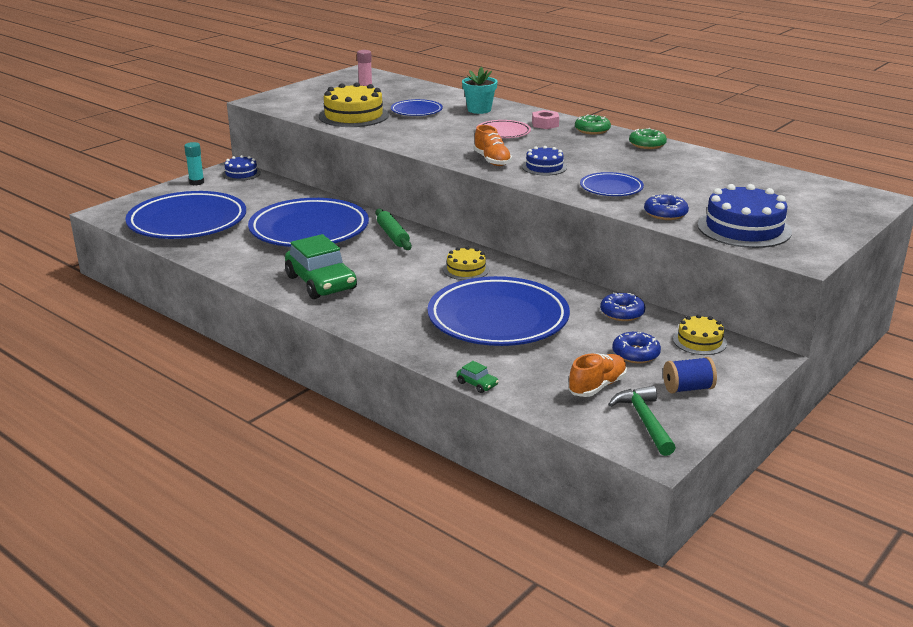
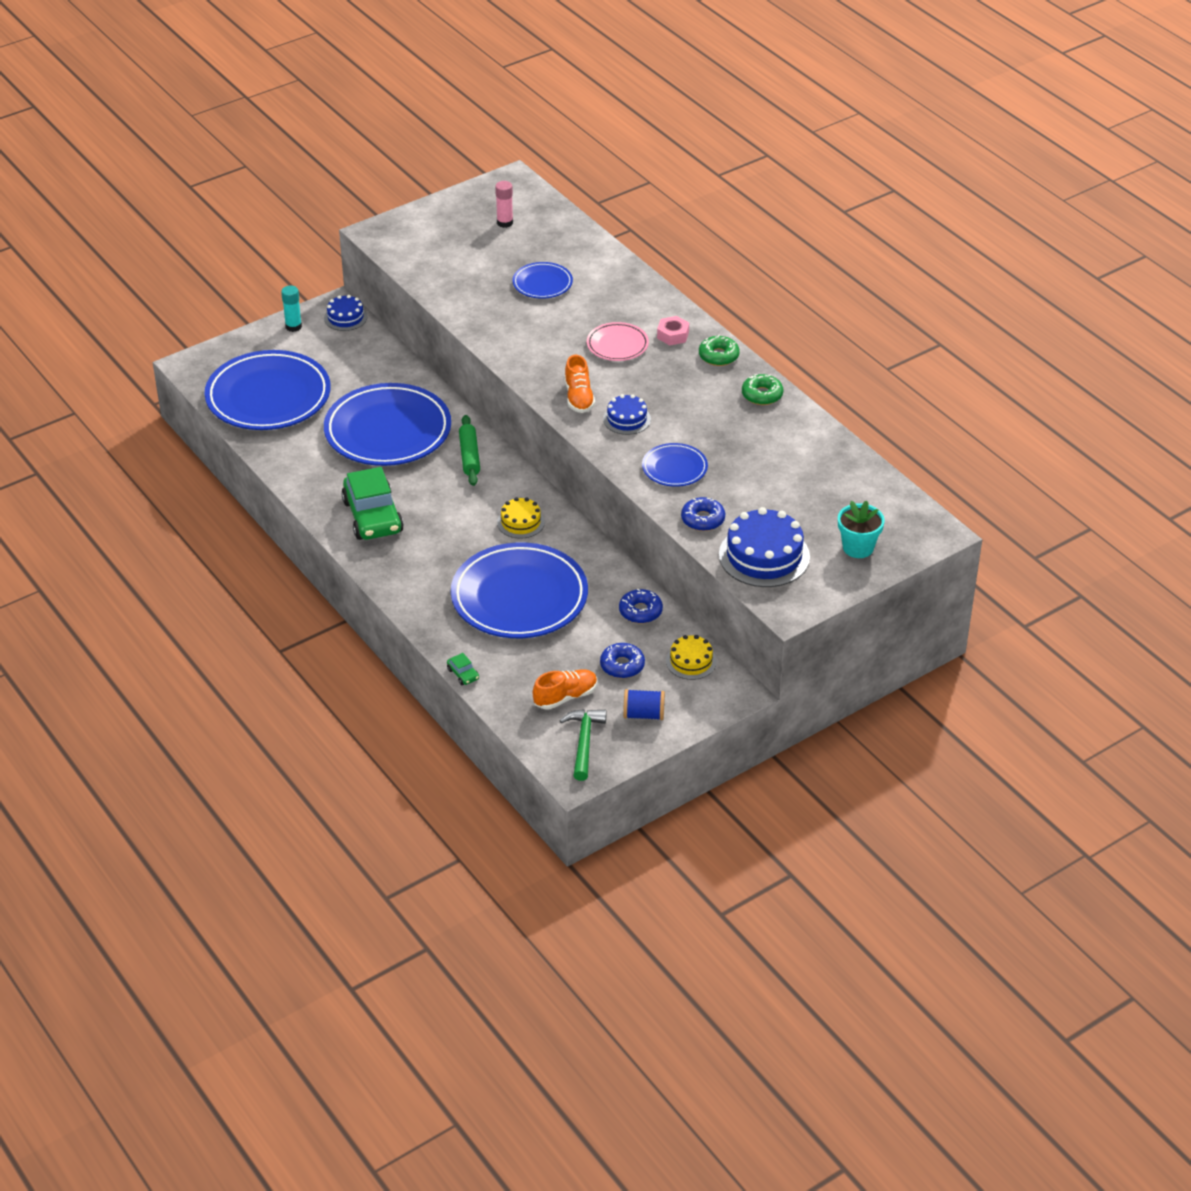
camera: 15 degrees right, 15 degrees up
yellow cake [319,82,389,127] -> none
turquoise flower pot [462,67,498,114] -> turquoise flower pot moved to [838,500,885,558]

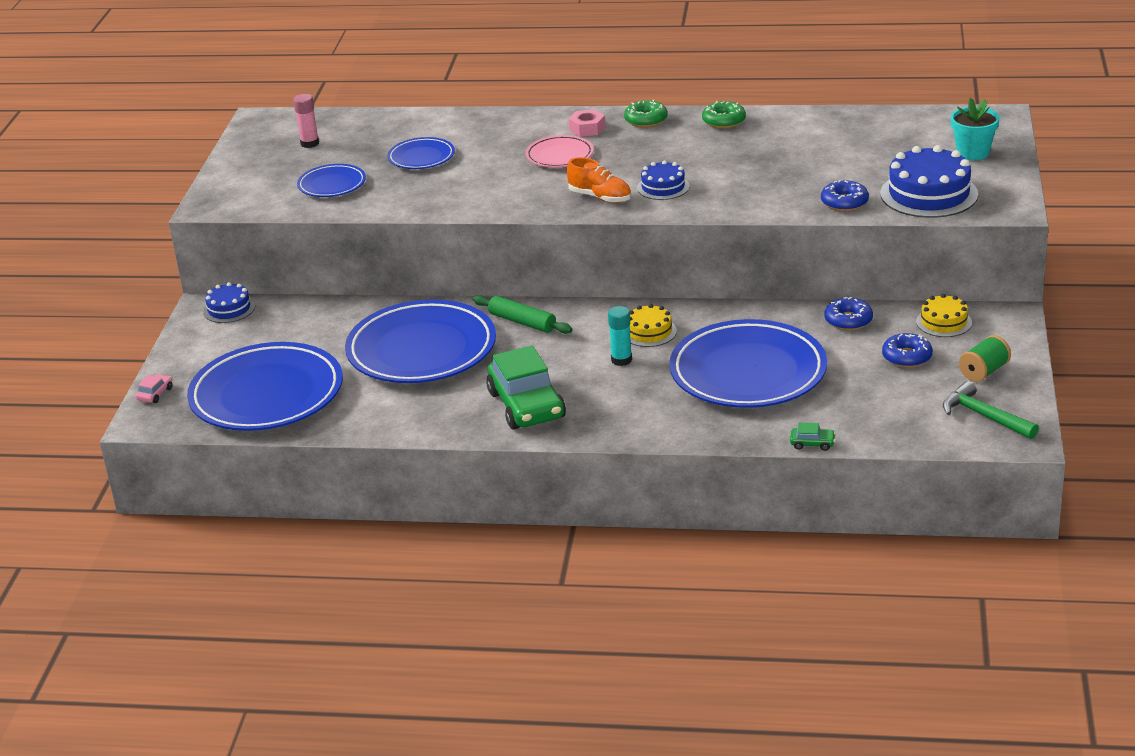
camera: 45 degrees left, 10 degrees down
turquoise glue stick [281,286,302,332] -> turquoise glue stick moved to [608,306,632,366]
green car [341,467,404,540] -> green car turned 45 degrees clockwise [486,345,566,429]
orange shoe [533,669,598,710] -> none
blue spool [623,689,665,720] -> green spool [959,335,1011,382]
blue plate [642,443,708,487] -> blue plate moved to [297,164,366,197]
none -> pink car [136,374,173,403]

